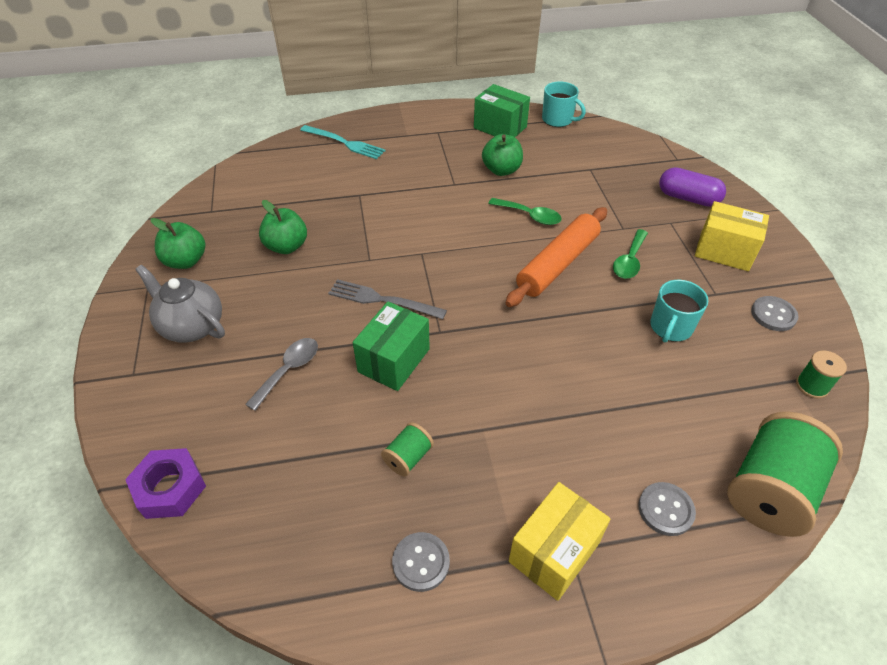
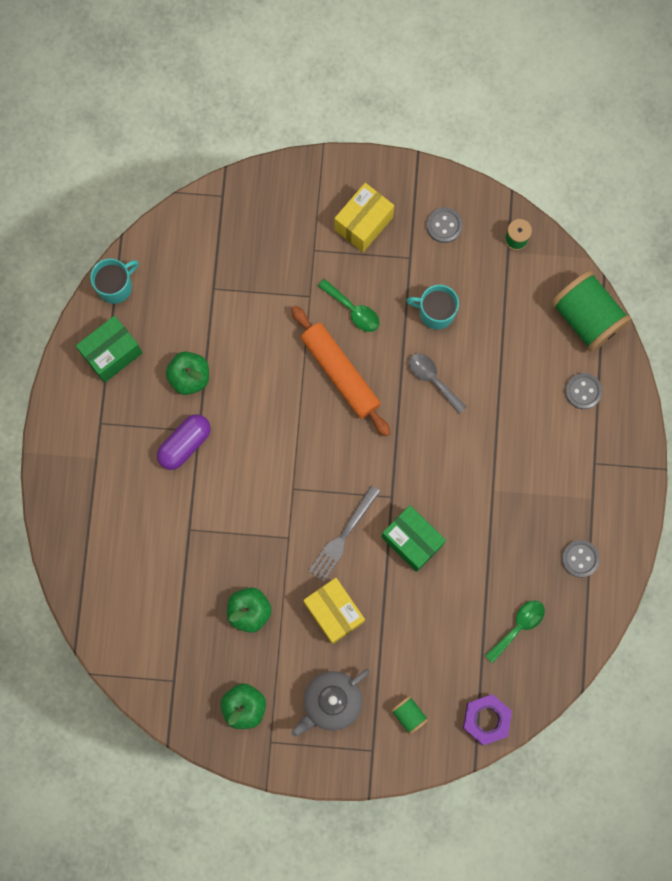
camera: 75 degrees left, 30 degrees up
grey spoon [245,338,318,411] -> grey spoon moved to [409,353,467,414]
turquoise fork [300,125,385,159] -> none
green spool [381,422,434,476] -> green spool moved to [390,695,429,735]
green spoon [488,198,562,225] -> green spoon moved to [485,600,545,663]
yellow box [509,482,611,601] -> yellow box moved to [304,578,365,644]
turquoise mug [650,280,708,342] -> turquoise mug turned 150 degrees clockwise [406,285,459,330]
purple capsule [659,167,726,207] -> purple capsule moved to [157,414,211,470]

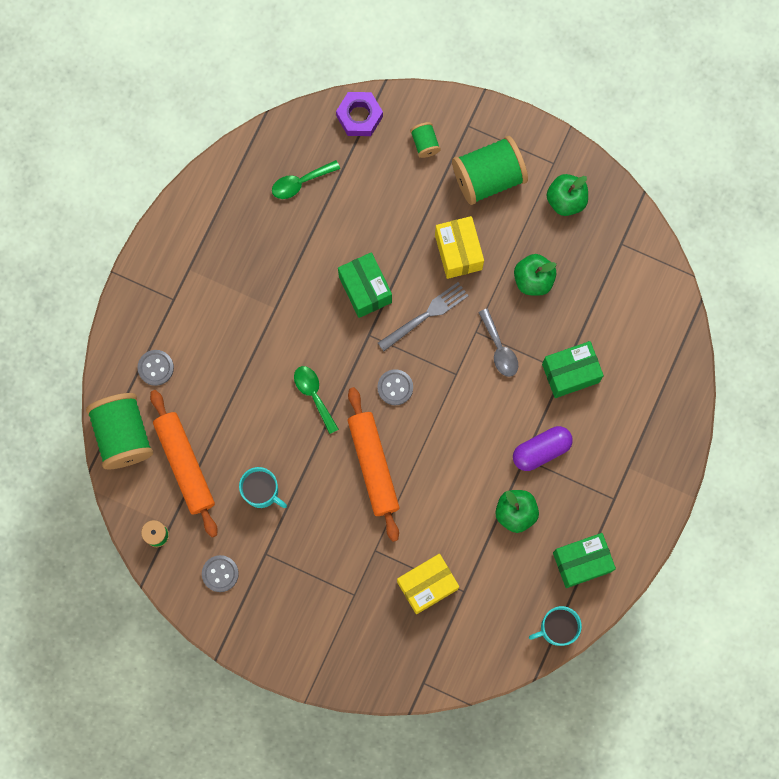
camera: 160 degrees left, 0 degrees up
grey teapot [291,669,370,737] -> green spool [452,136,528,205]
green spoon [318,279,379,332] -> green spoon moved to [294,366,339,434]
yellow box [335,183,394,252] -> yellow box moved to [397,554,459,614]
grey spoon [409,353,467,414] -> grey spoon moved to [478,309,518,377]
grey button [562,540,600,577] -> grey button moved to [377,369,413,405]
none -> orange rolling pin [150,390,218,537]
none -> green box [542,341,604,398]

